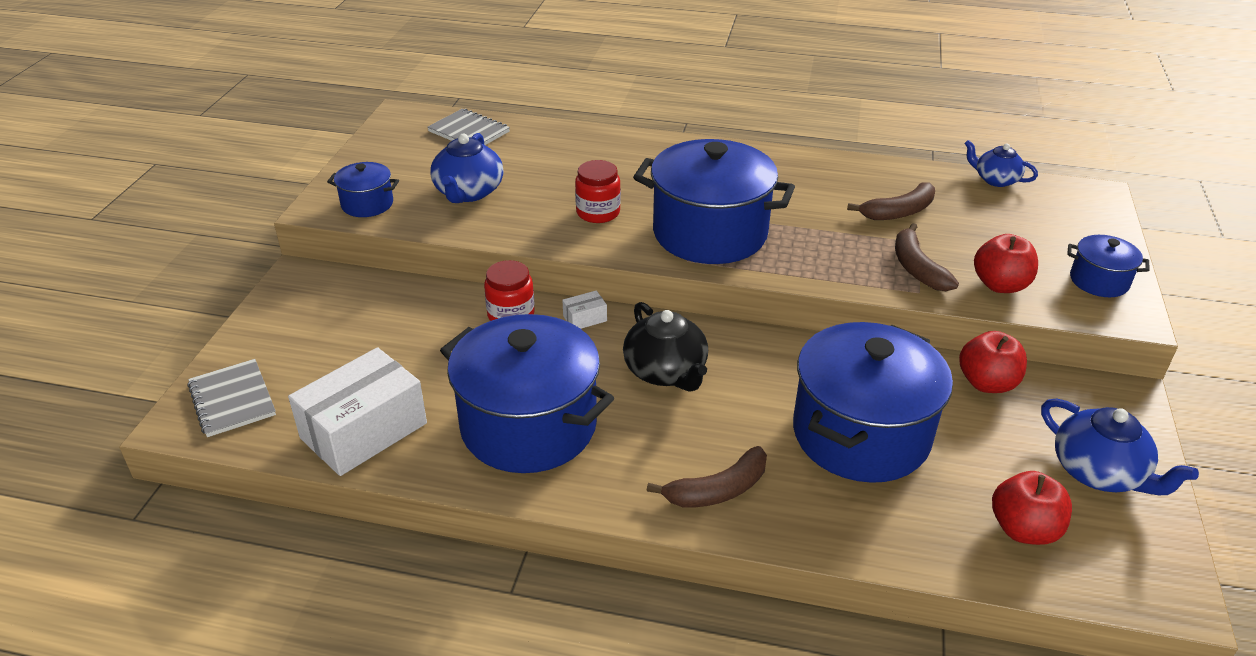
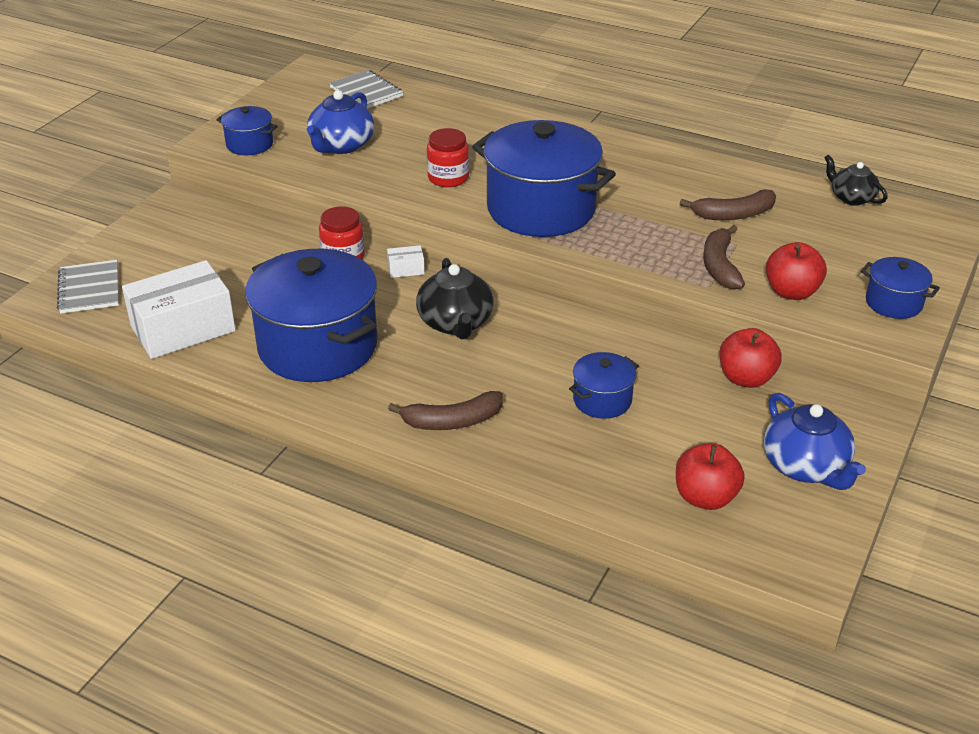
camera: 15 degrees right, 0 degrees up
blue pot [793,322,953,483] -> blue pot [569,352,639,419], size x0.47
blue teapot [964,140,1038,187] -> black teapot [824,154,888,206]

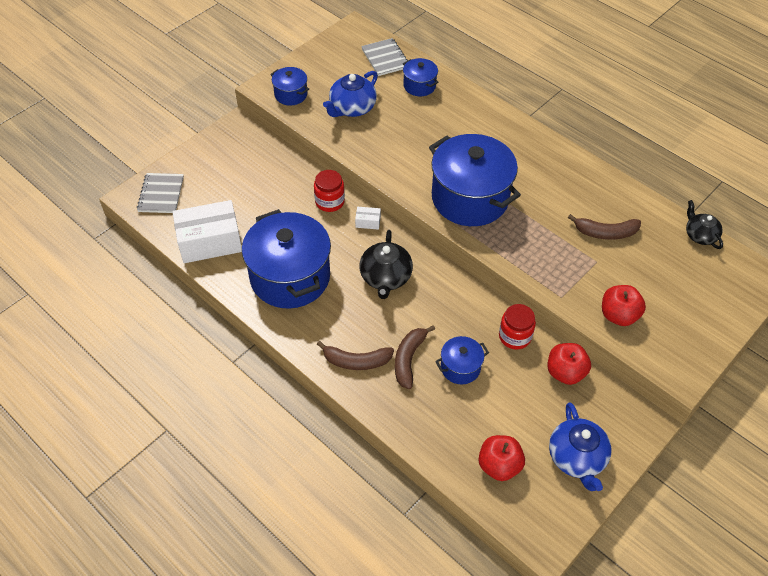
camera: 15 degrees right, 15 degrees up
red jar [427,128,469,187] -> red jar moved to [499,304,536,349]
brown banana [703,225,745,290] -> brown banana moved to [395,325,435,389]
blue pot [861,257,940,319] -> blue pot moved to [403,58,439,96]

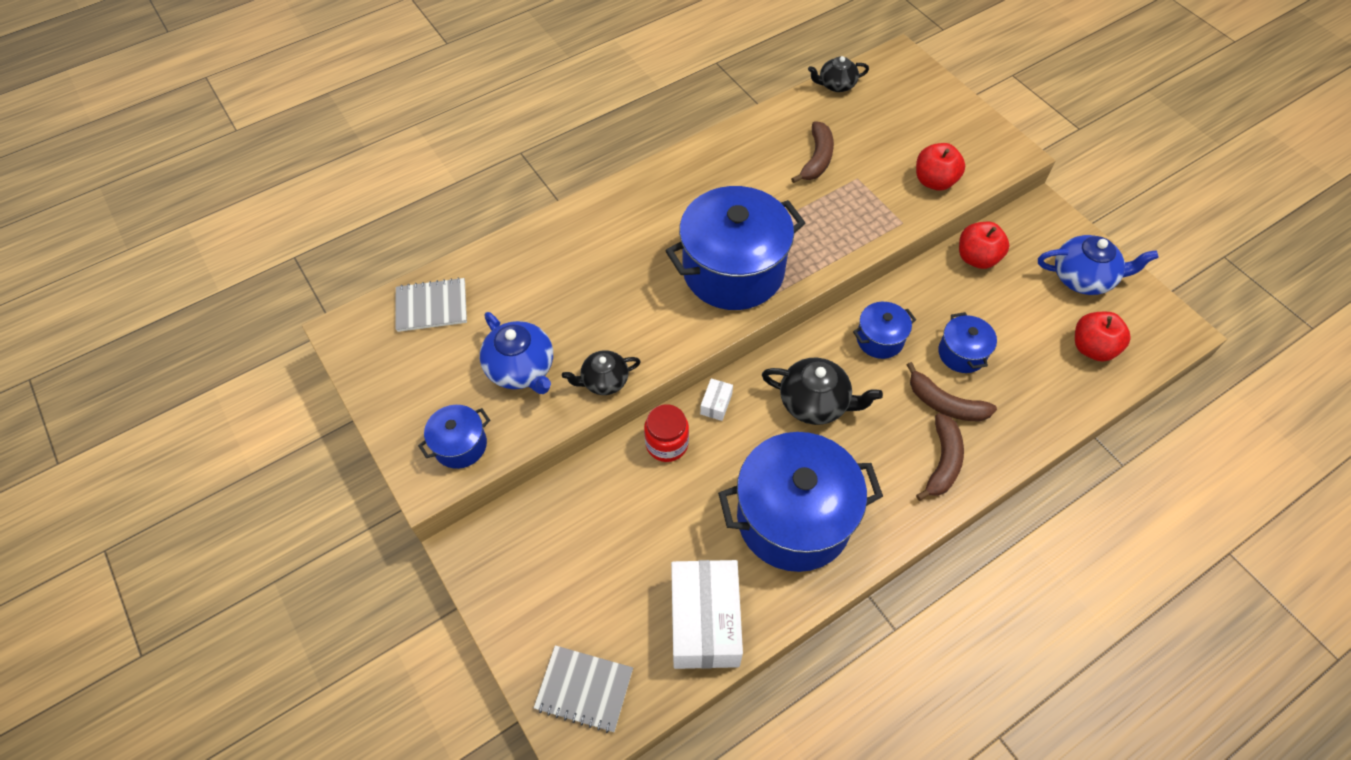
camera: 75 degrees left, 5 degrees up
blue pot [403,58,439,96] -> blue pot moved to [853,302,916,359]
red jar [499,304,536,349] -> none
none -> black teapot [562,350,641,395]

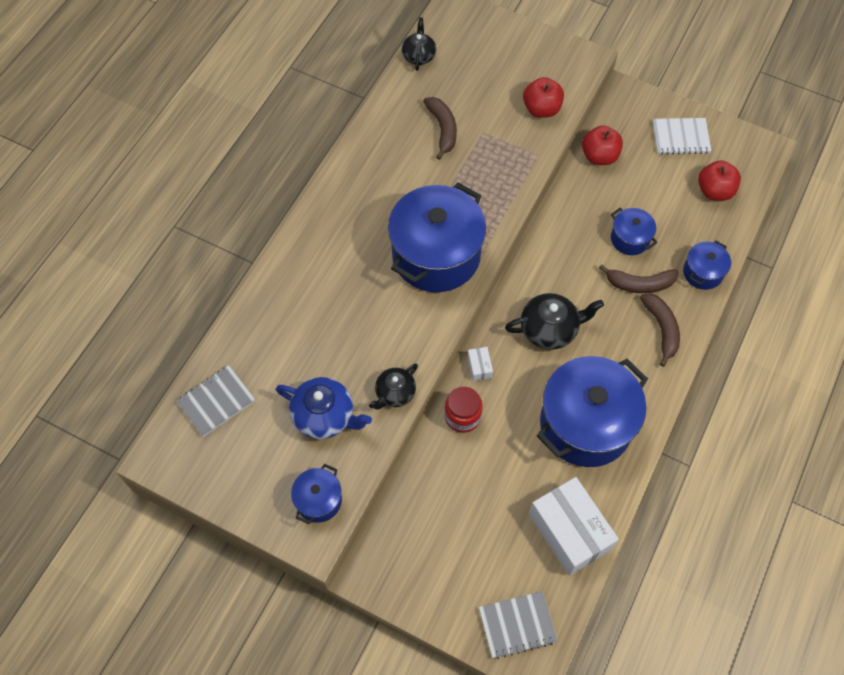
camera: 30 degrees left, 5 degrees up
black teapot [808,56,869,92] -> black teapot turned 135 degrees clockwise [402,17,436,71]
blue pot [853,302,916,359] -> blue pot moved to [683,241,731,290]
blue teapot [1038,235,1159,295] -> white notebook [653,118,711,155]

